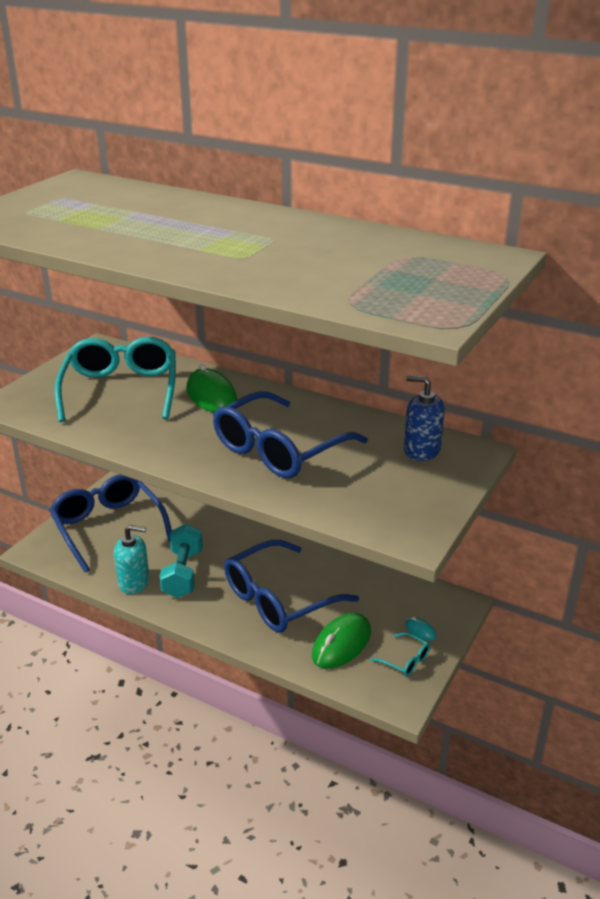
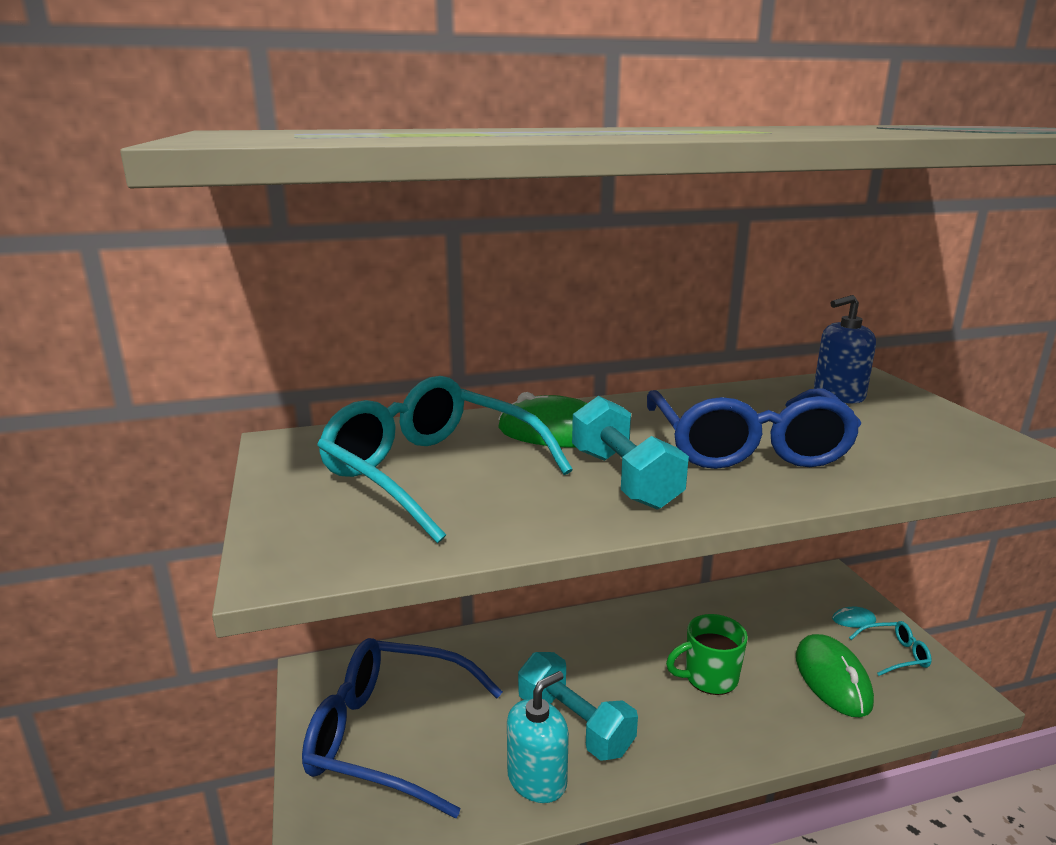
camera: 45 degrees left, 10 degrees down
blue glasses [224,540,359,633] -> green mug [666,614,748,695]
none -> turquoise dumbbell [572,396,689,510]

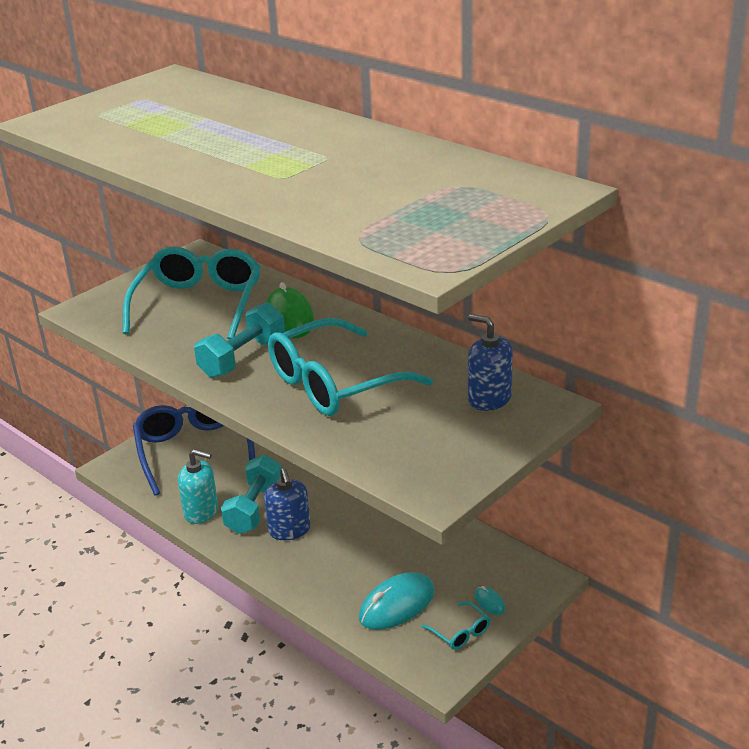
camera: 60 degrees right, 10 degrees up
blue glasses [647,388,862,469] -> turquoise glasses [268,318,433,416]
green mug [666,614,748,695] -> none
green mouse [796,634,874,717] -> turquoise mouse [359,572,435,630]
none -> blue soap dispenser [264,468,311,540]

